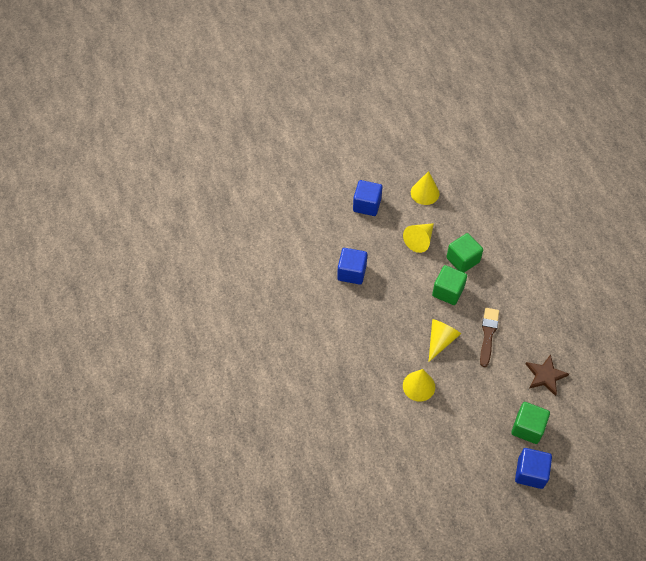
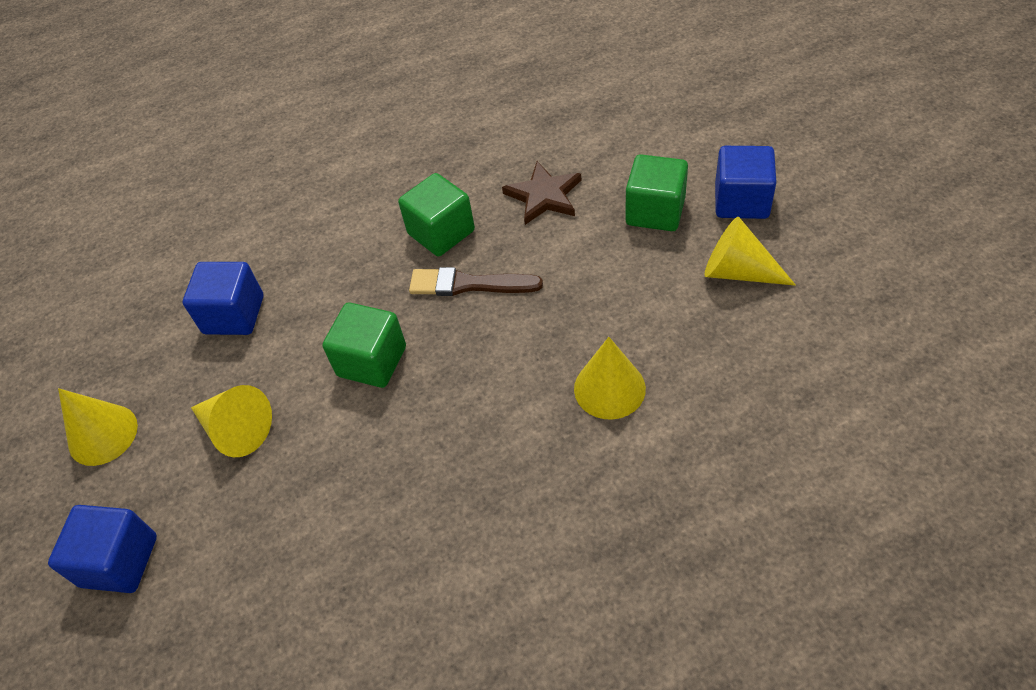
camera: 90 degrees left, 5 degrees down
blue cube [337,248,367,285] -> blue cube moved to [183,262,263,335]
yellow cone [429,319,461,362] -> yellow cone moved to [704,217,796,286]
green cube [446,233,483,273] -> green cube moved to [398,173,475,256]

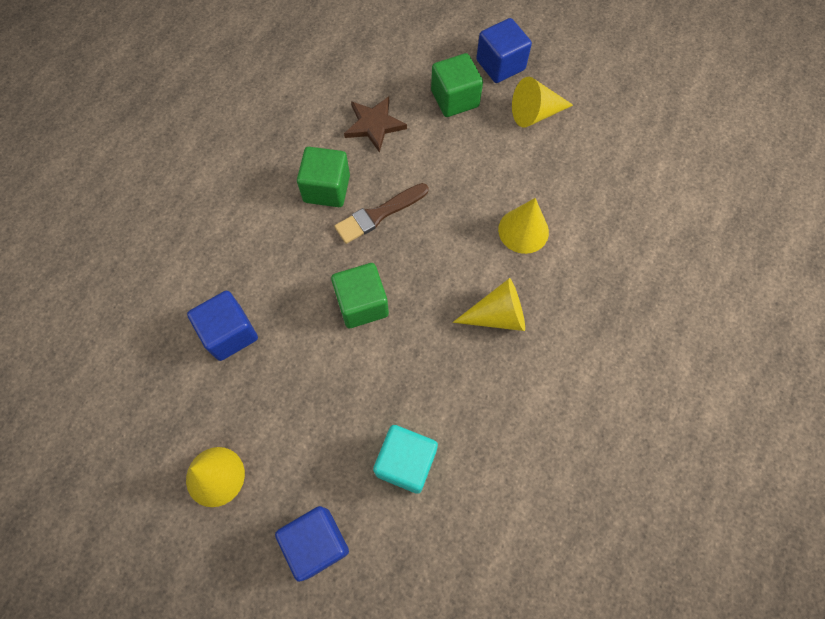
camera: 45 degrees left, 15 degrees up
yellow cone [191,385,272,457] -> yellow cone moved to [453,278,525,331]
none -> turquoise cube [373,425,438,494]

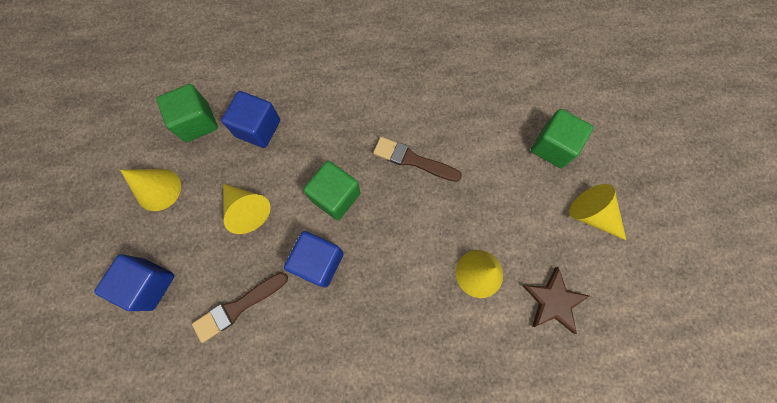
camera: 55 degrees right, 5 degrees up
green cube [297,147,350,207] -> green cube moved to [156,84,218,142]
brown star [344,97,407,153] -> brown star moved to [522,267,590,334]
turquoise cube [373,425,438,494] -> brown brush [192,272,288,343]
yellow cone [453,278,525,331] -> yellow cone moved to [223,183,271,234]
blue cube [476,18,532,83] -> blue cube moved to [284,231,344,288]

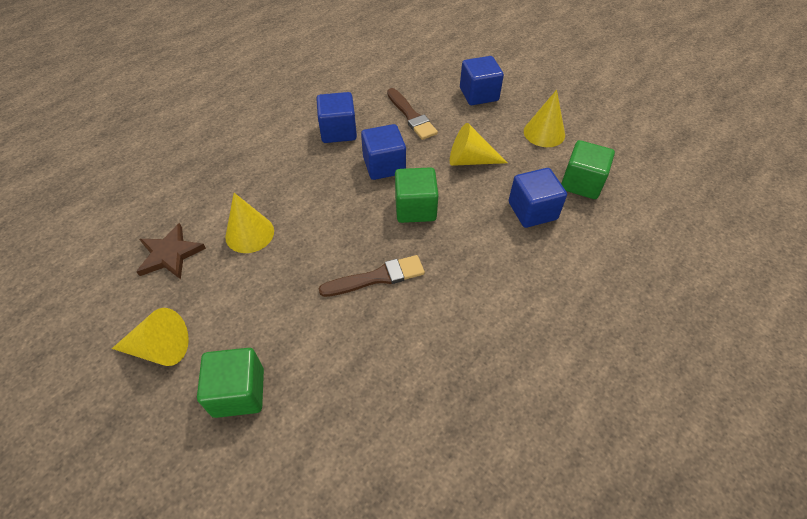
camera: 140 degrees right, 20 degrees down
brown brush [192,272,288,343] -> brown brush turned 135 degrees clockwise [387,88,438,140]
none -> blue cube [316,92,357,143]

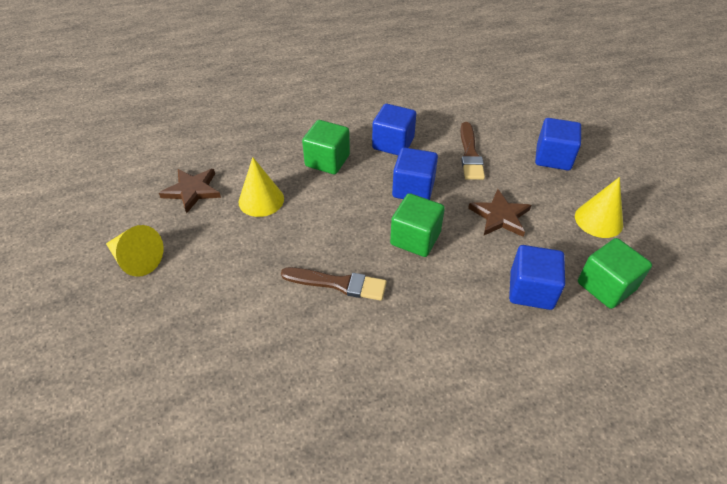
camera: 30 degrees right, 5 degrees down
green cube [197,348,264,418] -> green cube moved to [302,120,350,174]
yellow cone [450,123,507,166] -> brown star [468,189,531,237]

